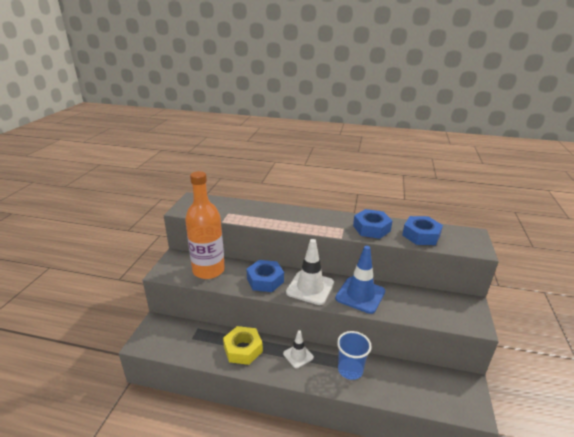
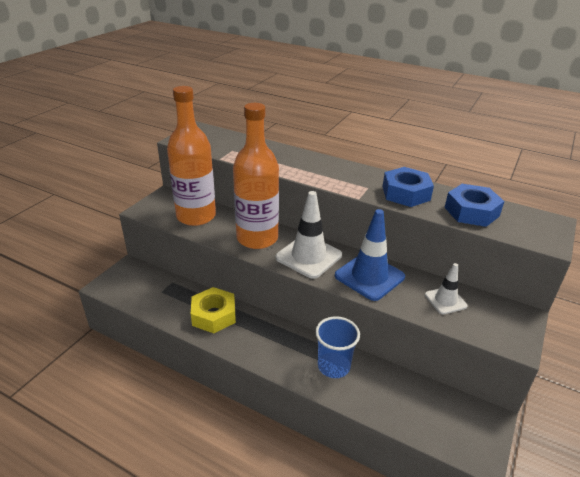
camera: 15 degrees right, 5 degrees up
blue nut [246,260,284,292] -> orange bottle [233,103,279,249]
white traffic cone [283,330,314,368] -> white traffic cone moved to [425,263,468,314]

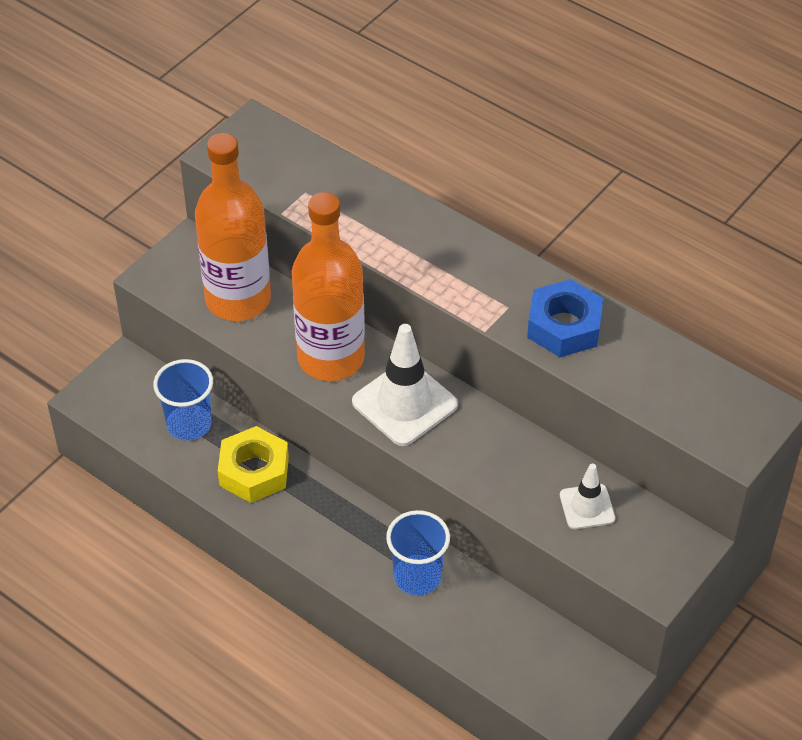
camera: 10 degrees right, 15 degrees up
blue traffic cone [335,209,405,301] -> none
blue nut [444,184,504,227] -> none
none -> blue cup [153,359,213,440]

